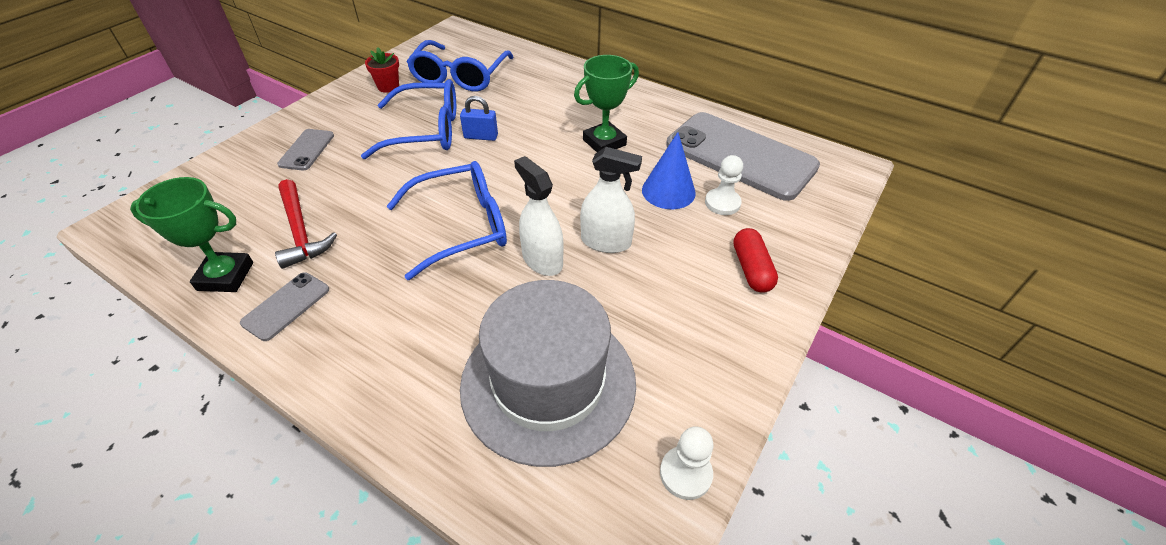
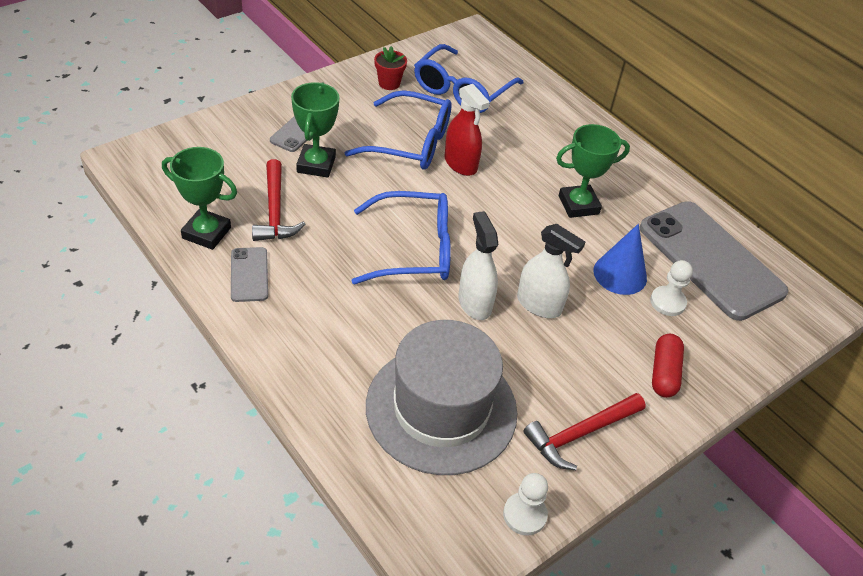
camera: 15 degrees right, 0 degrees up
grey phone [240,272,329,341] -> grey phone turned 60 degrees counterclockwise [231,247,268,302]
blue padlock [460,96,498,141] -> red spray bottle [445,84,490,176]
none -> green trophy [291,82,339,178]
none -> red hammer [523,393,646,470]

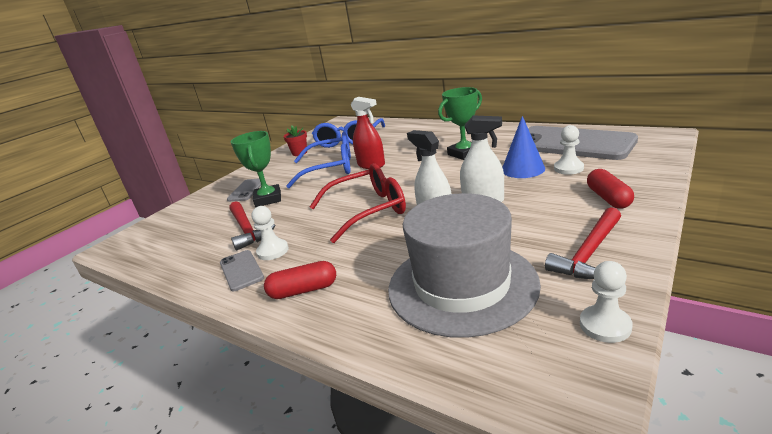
camera: 10 degrees left, 20 degrees down
green trophy [162,147,237,250] -> none
blue glasses [352,191,451,284] -> red glasses [310,163,406,243]
none -> white pawn [252,206,289,260]
none -> red capsule [264,261,336,299]

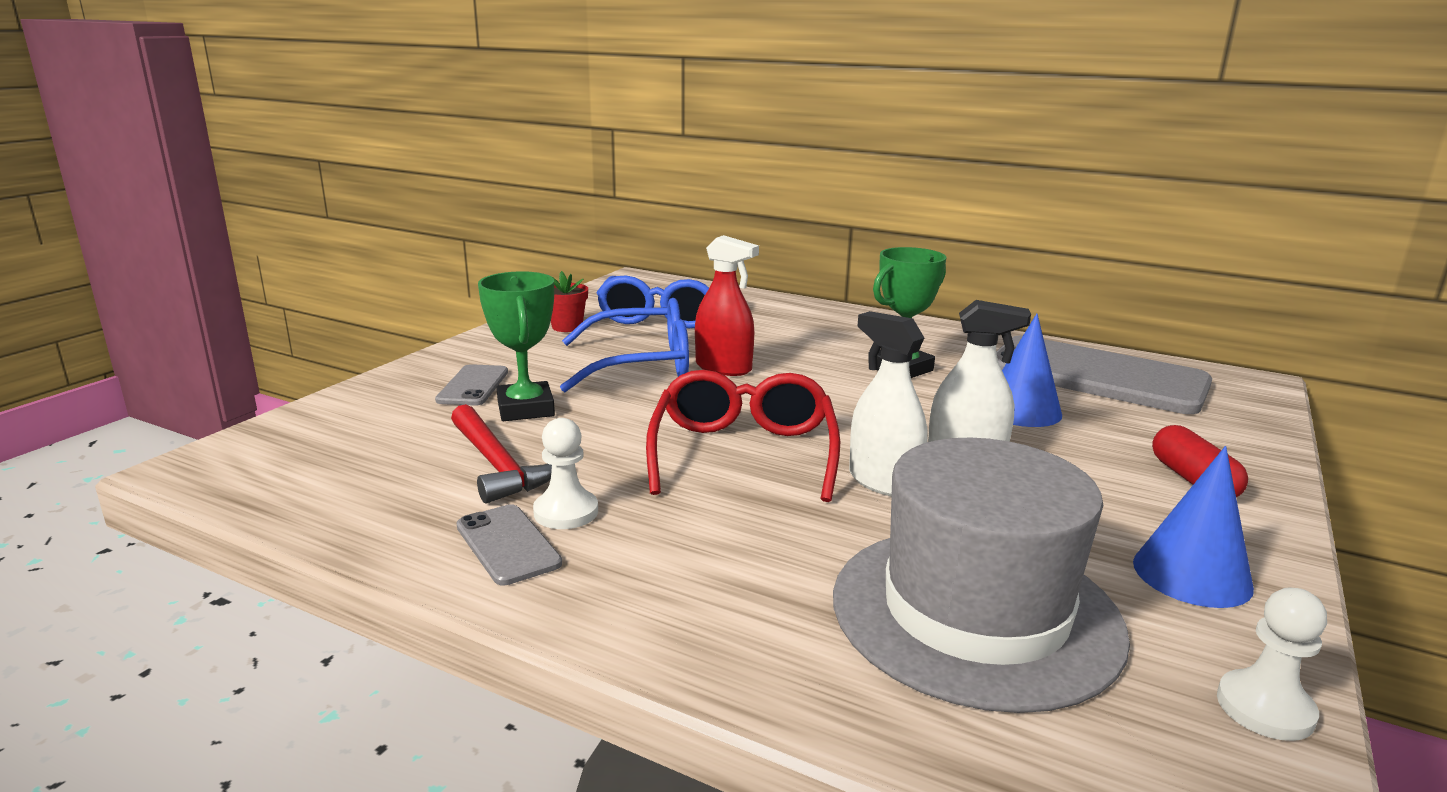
camera: 10 degrees left, 5 degrees down
red capsule [264,261,336,299] -> none
red glasses [310,163,406,243] -> red glasses turned 60 degrees counterclockwise [646,370,840,502]
red hammer [545,207,621,279] -> blue cone [1133,446,1254,608]
white pawn [554,125,584,175] -> none

